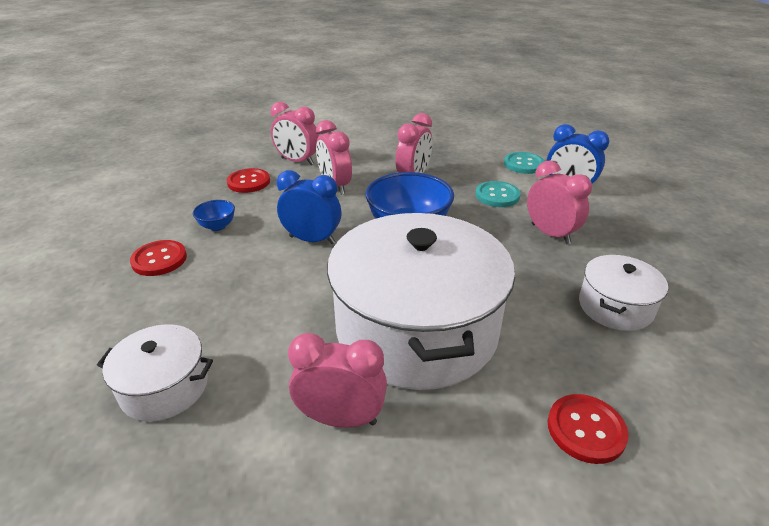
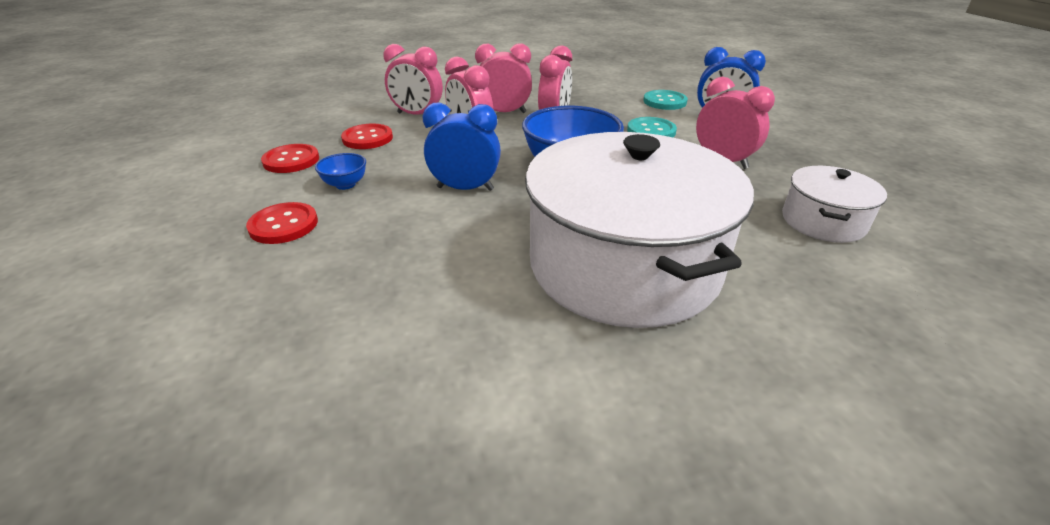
camera: 10 degrees left, 0 degrees up
white pot [97,324,213,422] -> none
pink clock [288,333,387,428] -> pink clock moved to [475,43,532,113]
red button [548,394,628,464] -> red button moved to [261,144,319,173]

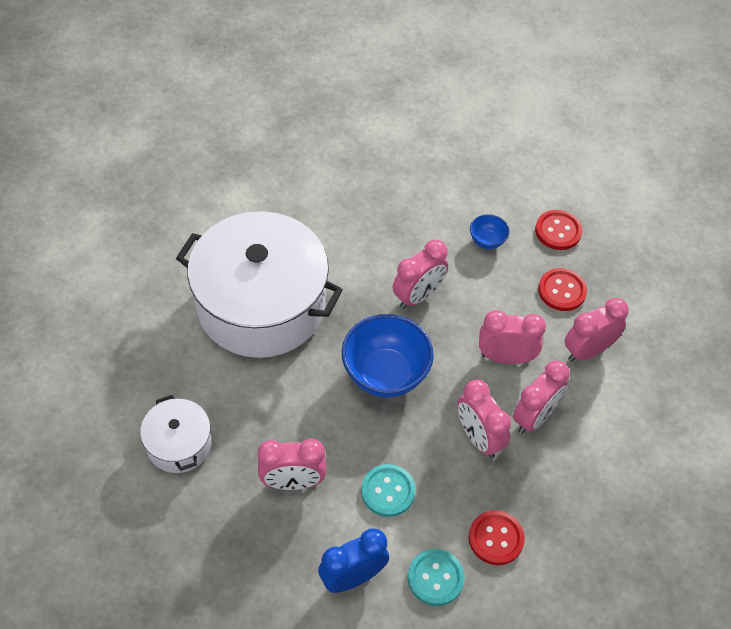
camera: 130 degrees right, 20 degrees up
red button [246,202,318,244] -> red button moved to [469,510,525,565]
blue clock [422,103,501,191] -> pink clock [393,240,448,309]

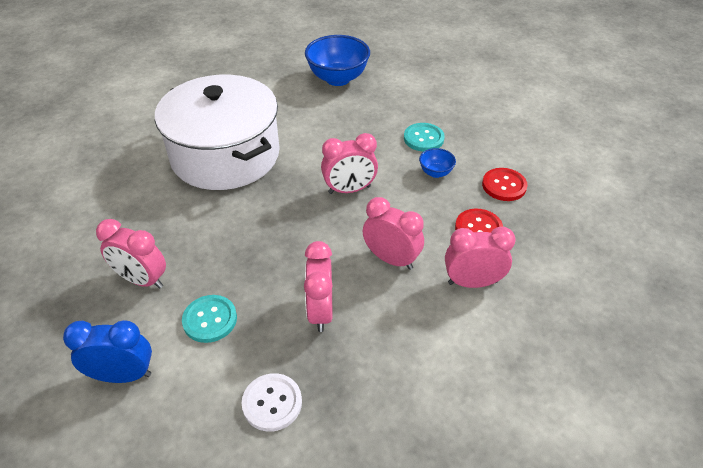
camera: 30 degrees right, 10 degrees down
white pot [140,395,212,473] -> none
blue bowl [342,314,434,397] -> blue bowl moved to [305,35,370,86]
turquoise button [408,549,465,606] -> turquoise button moved to [404,123,445,152]
red button [469,510,525,565] -> white button [241,373,302,432]
pink clock [513,360,570,434] -> none

